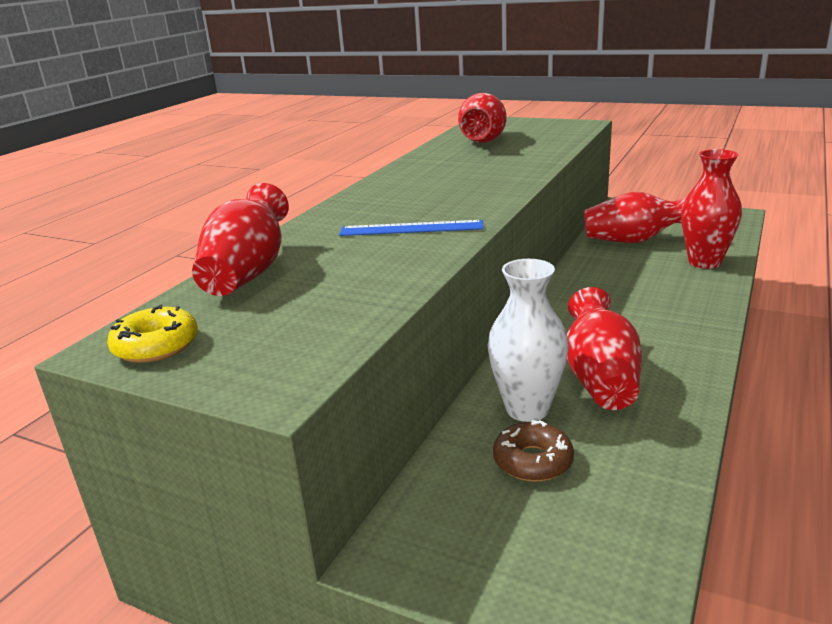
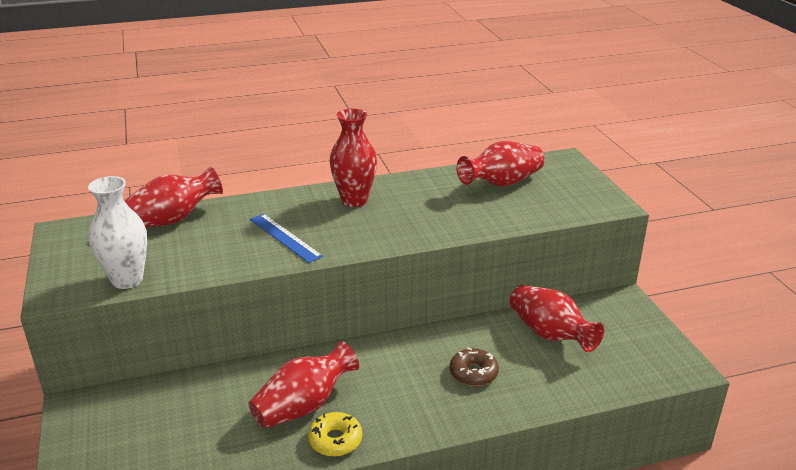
camera: 45 degrees right, 5 degrees up
yellow donut [107,304,198,363] -> yellow donut moved to [308,412,362,457]
white vase [488,259,569,422] -> white vase moved to [88,176,147,289]
brown donut [493,420,574,482] -> brown donut moved to [449,348,499,386]
red vase [681,149,742,269] -> red vase moved to [330,108,377,207]

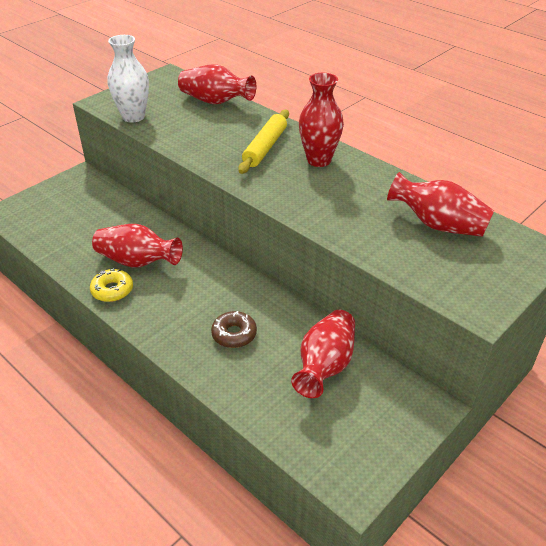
camera: 60 degrees right, 10 degrees up
blue ruler [250,214,323,263] -> none
none -> yellow rolling pin [238,110,289,174]

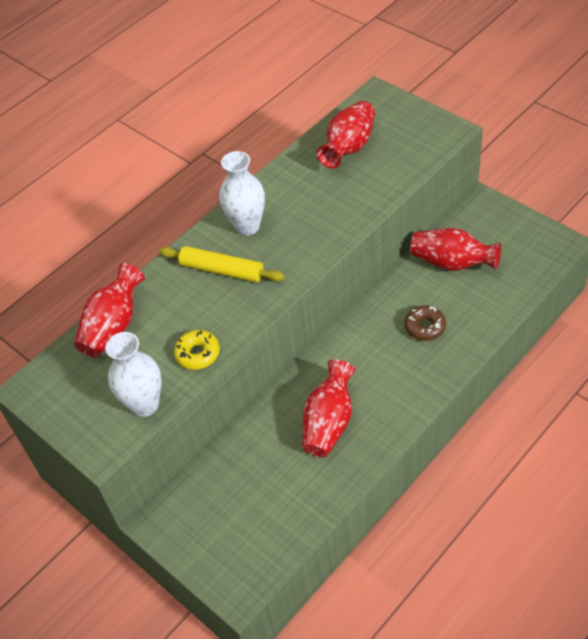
camera: 85 degrees left, 10 degrees up
yellow donut [90,268,133,302] -> yellow donut moved to [174,330,220,370]
red vase [299,73,344,167] -> white vase [219,151,265,236]

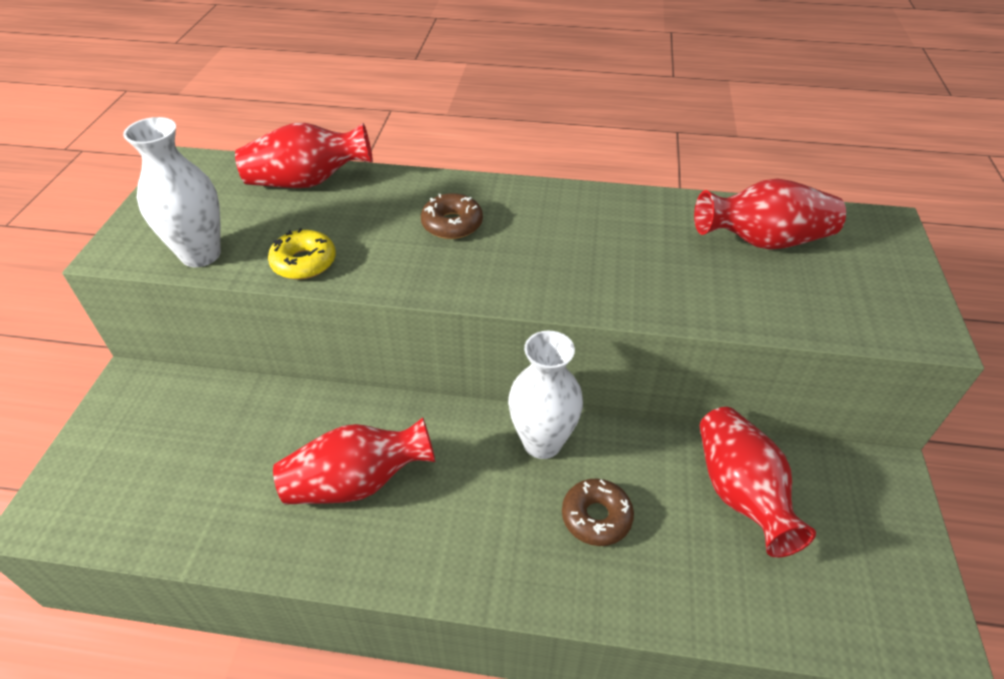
camera: 50 degrees right, 5 degrees down
yellow rolling pin [159,246,285,282] -> brown donut [421,193,483,239]
white vase [219,151,265,236] -> white vase moved to [508,331,583,459]

